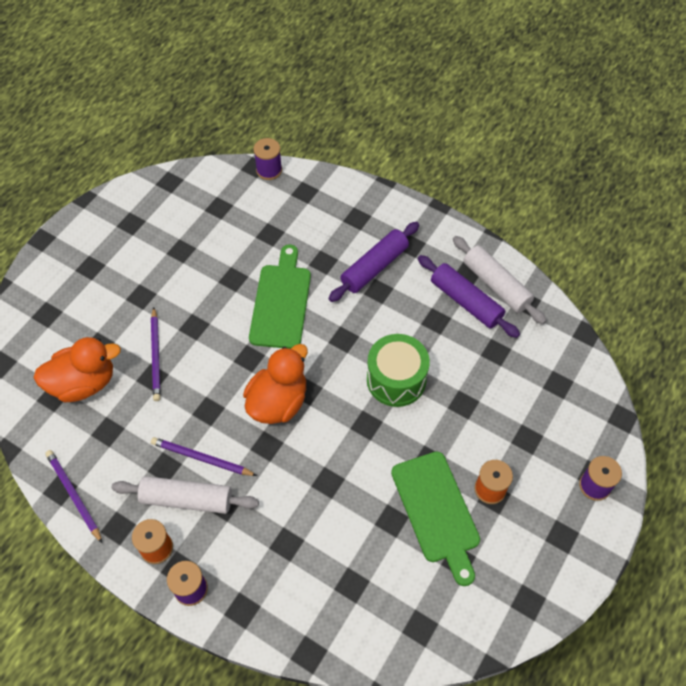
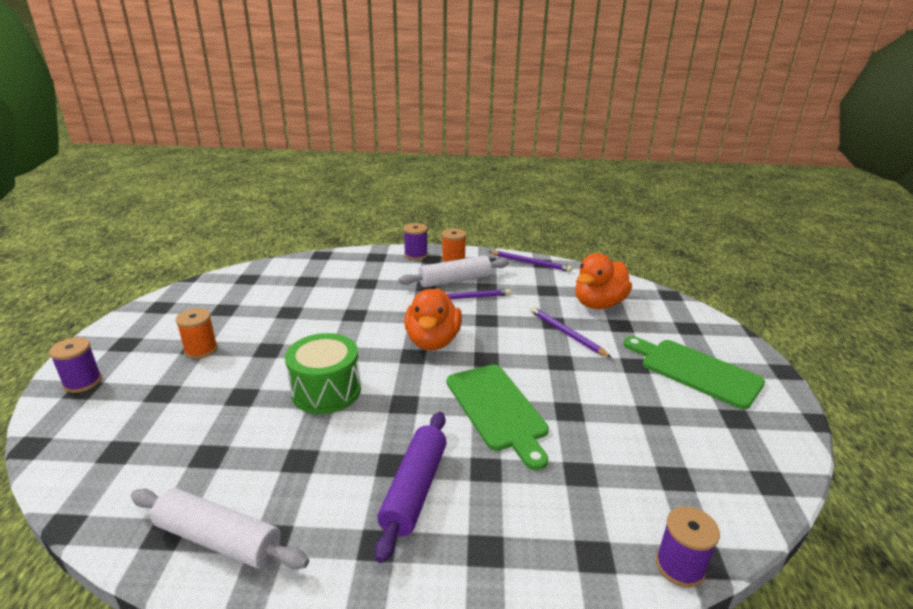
camera: 150 degrees right, 30 degrees down
green cutting board [391,451,480,586] -> green cutting board moved to [623,336,765,409]
purple rolling pin [418,255,520,338] -> none

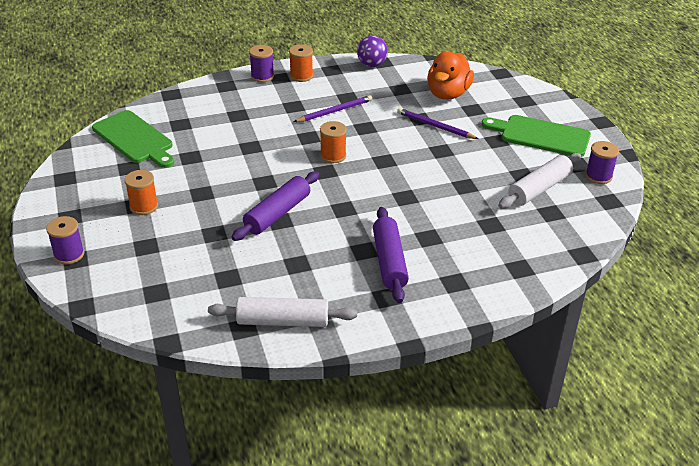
camera: 20 degrees left, 10 degrees up
green drum [285,333,361,414] -> purple rolling pin [231,171,319,241]
white rolling pin [398,255,509,288] -> white rolling pin moved to [498,153,581,209]
orange duck [404,288,462,350] -> orange spool [320,121,347,163]
green cutting board [447,364,549,470] -> green cutting board moved to [92,110,174,168]
purple pencil [488,251,572,272] -> purple ball [357,36,388,67]
purple spool [656,506,720,588] -> purple spool moved to [585,141,619,184]

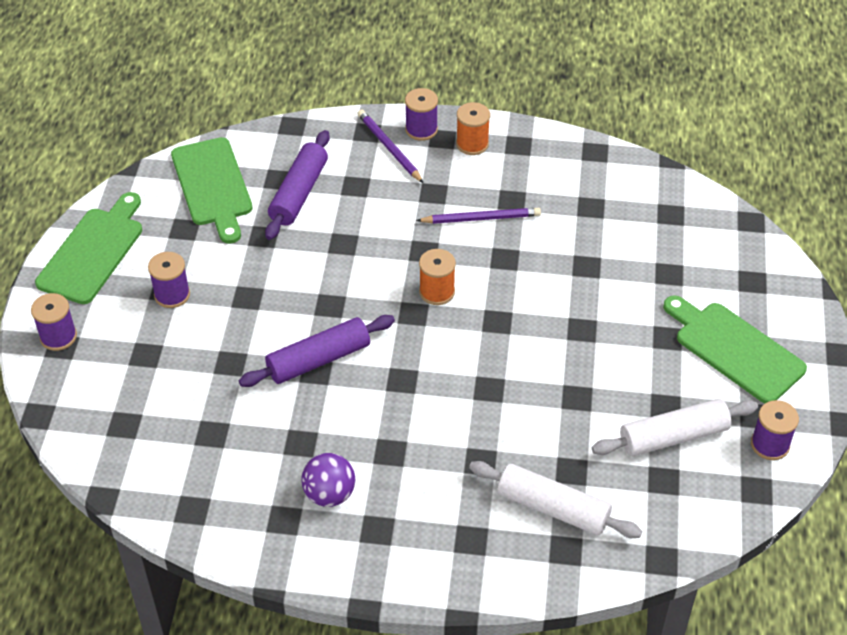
camera: 25 degrees right, 10 degrees up
orange spool [125,170,158,215] -> purple spool [148,252,190,308]
white rolling pin [208,297,357,327] -> white rolling pin moved to [469,461,642,538]
purple ball [357,36,388,67] -> purple ball moved to [301,453,355,507]
purple rolling pin [373,207,409,303] -> purple rolling pin moved to [265,130,330,240]
purple pencil [397,108,478,139] -> purple pencil moved to [357,110,423,183]
orange duck [427,52,474,100] -> none
none -> green cutting board [35,192,142,304]

